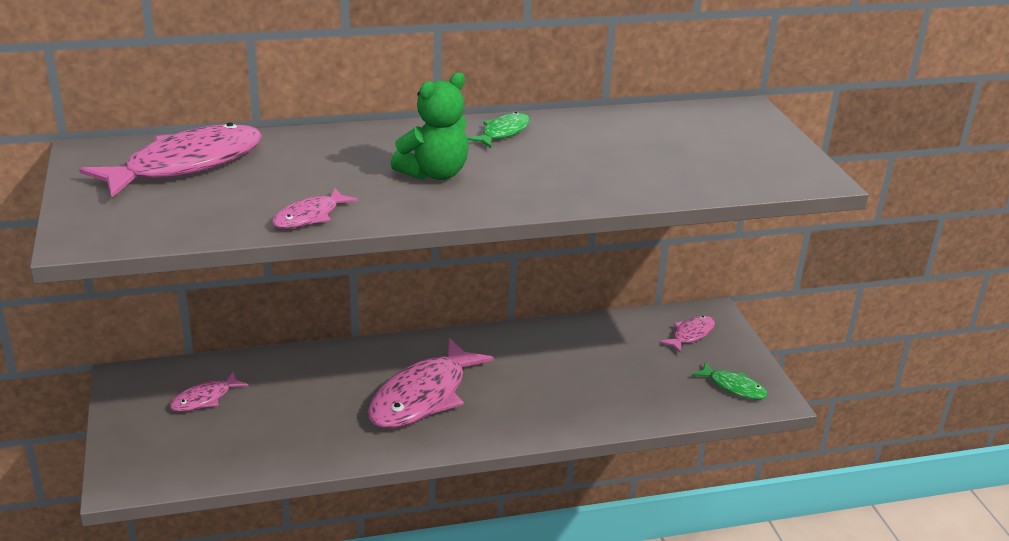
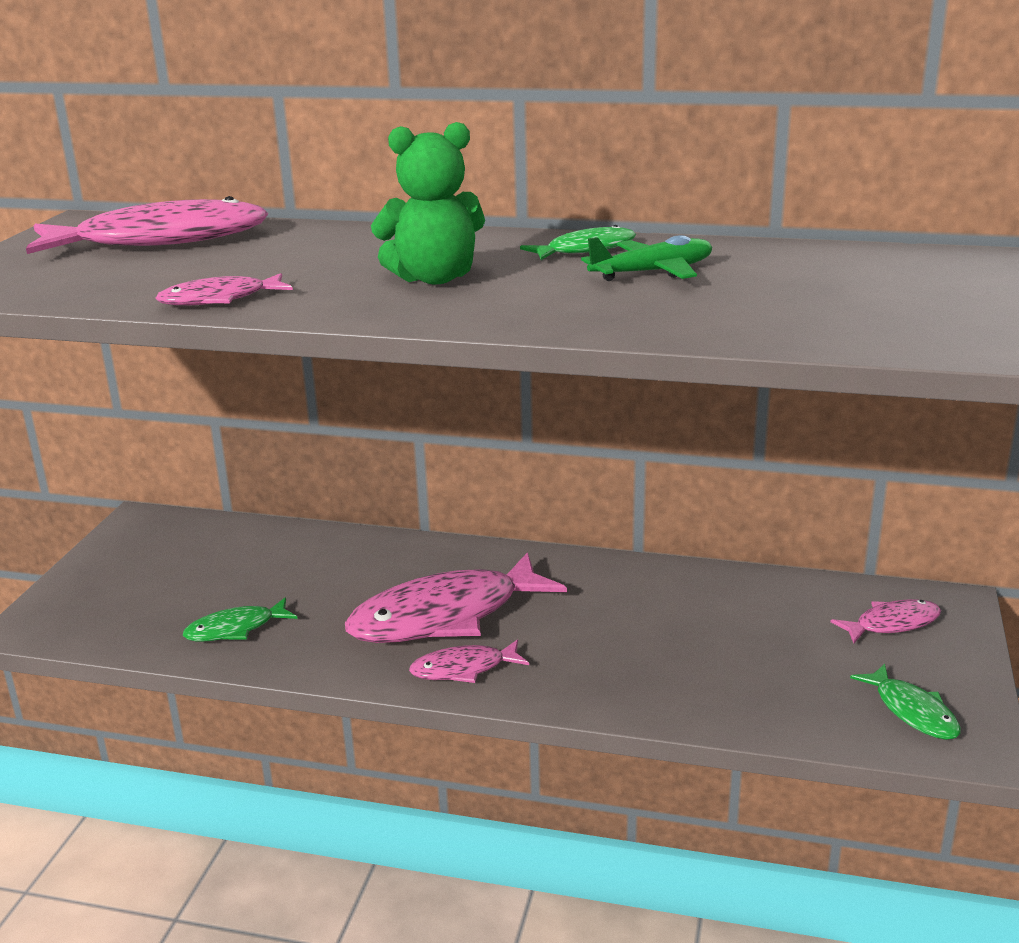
camera: 30 degrees right, 5 degrees down
pink fish [169,372,249,412] -> pink fish moved to [409,639,529,683]
none -> green fish [183,597,298,641]
none -> green plane [581,235,712,281]

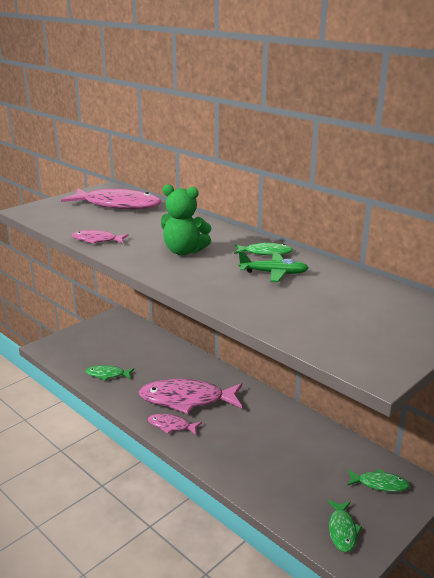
camera: 30 degrees right, 0 degrees up
pink fish [830,599,941,643] -> green fish [347,469,410,492]

